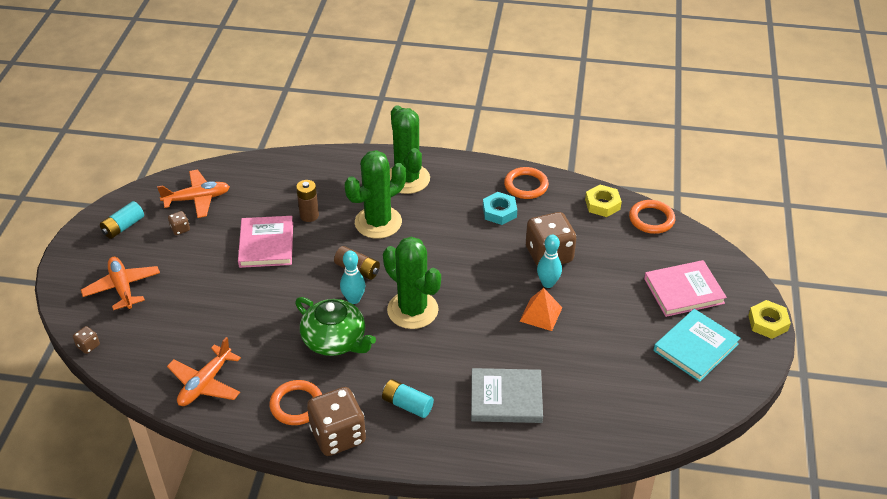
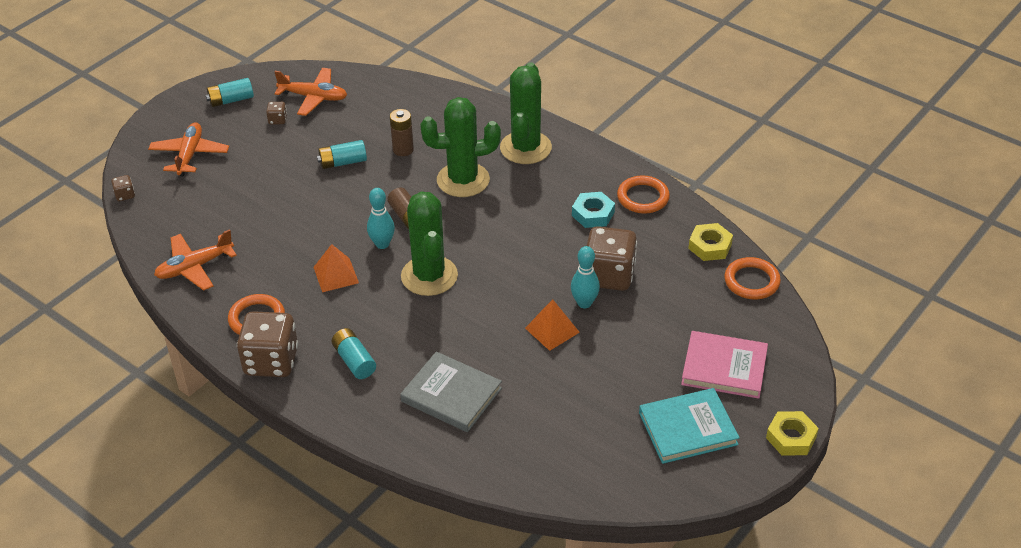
camera: 30 degrees right, 0 degrees up
pink book [238,216,293,268] -> turquoise battery [317,140,367,169]
green teapot [295,297,376,356] -> orange pyramid [313,244,359,292]

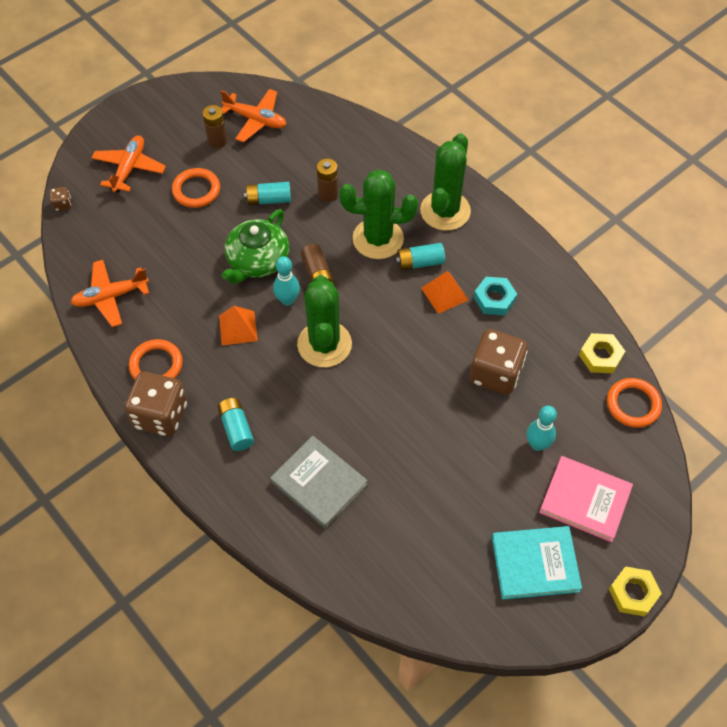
camera: 10 degrees right, 15 degrees up
turquoise battery [206,78,254,107] -> turquoise battery moved to [396,243,445,270]
brown dice [266,102,287,125] -> brown battery [202,105,227,148]
orange pyramid [525,299,580,351] -> orange pyramid moved to [421,271,468,314]
turquoise bowling pin [571,246,600,308] -> turquoise bowling pin moved to [526,406,557,451]
orange ring [617,175,670,214] -> orange ring moved to [172,168,220,208]
none -> green teapot [221,209,289,284]

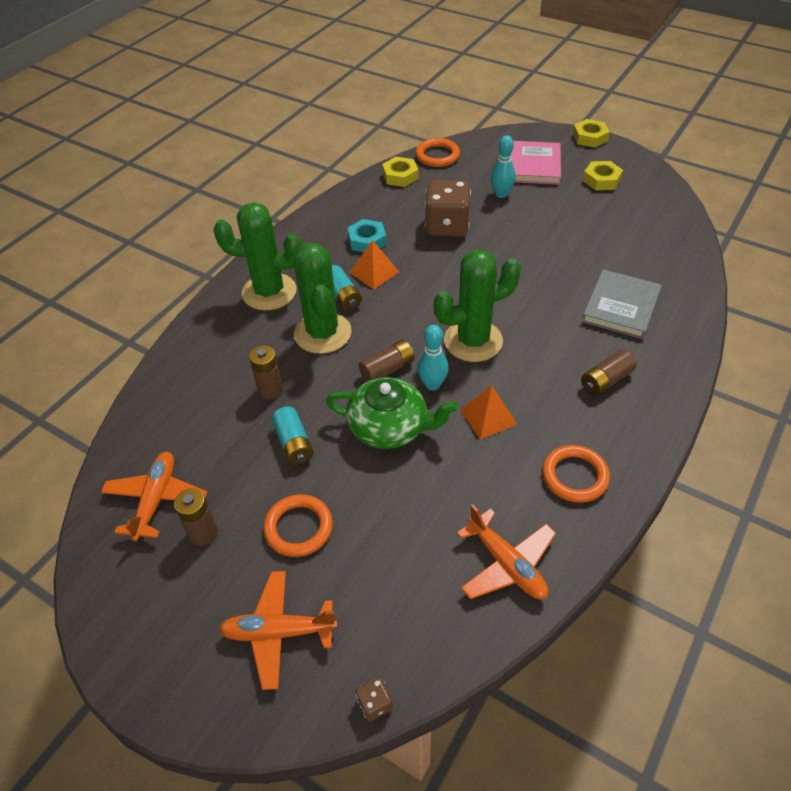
camera: 105 degrees left, 10 degrees down
brown dice [125,372,187,436] -> none
turquoise battery [218,398,254,451] -> brown battery [581,349,637,396]
turquoise book [492,526,582,600] -> yellow nut [583,161,623,190]

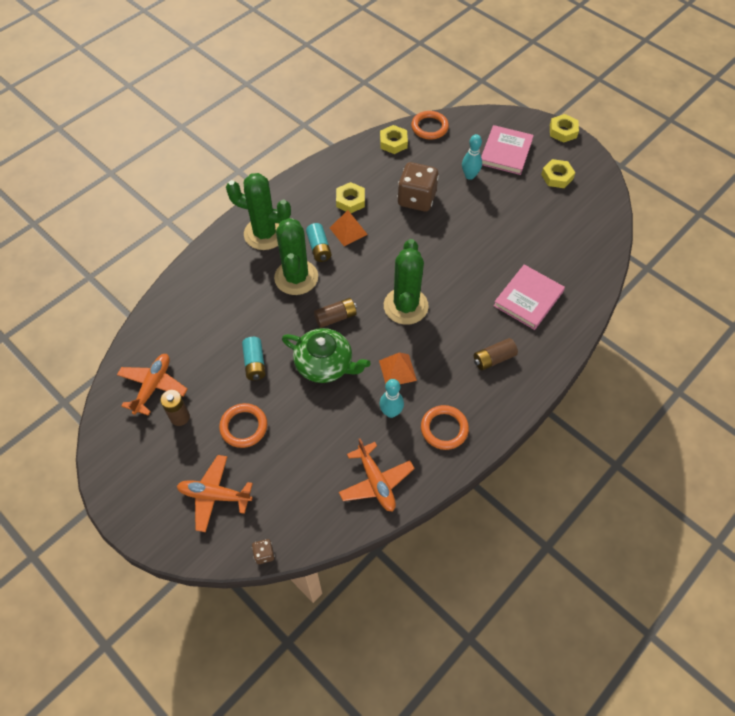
camera: 10 degrees right, 10 degrees up
brown battery [249,345,283,399] -> none
turquoise nut [347,219,387,252] -> yellow nut [336,182,365,213]
turquoise bowling pin [417,325,449,390] -> turquoise bowling pin moved to [380,379,404,418]
green cactus [434,250,521,362] -> green cactus turned 75 degrees counterclockwise [384,239,429,325]
grey book [582,269,662,339] -> pink book [494,264,565,330]

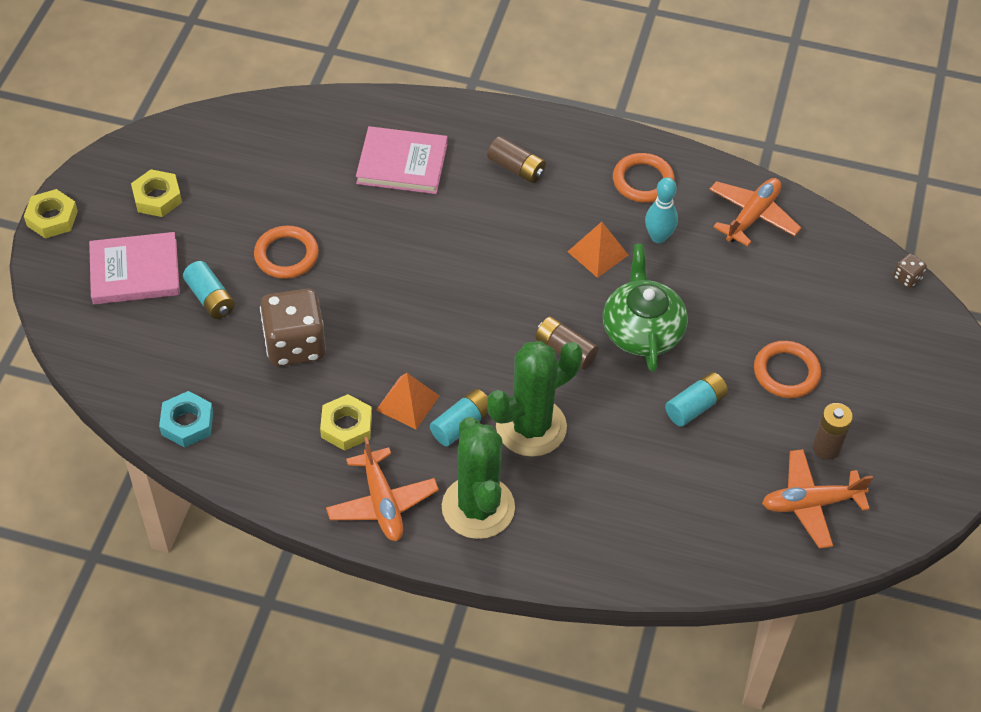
camera: 120 degrees left, 5 degrees down
orange plane [177,455,253,532] -> orange plane moved to [326,437,439,541]
yellow nut [380,125,408,154] -> turquoise nut [159,391,213,447]
green cactus [384,239,429,325] -> none
orange ring [411,111,449,139] -> orange ring moved to [254,226,319,279]
turquoise bowling pin [462,134,482,180] -> turquoise battery [183,261,235,319]

